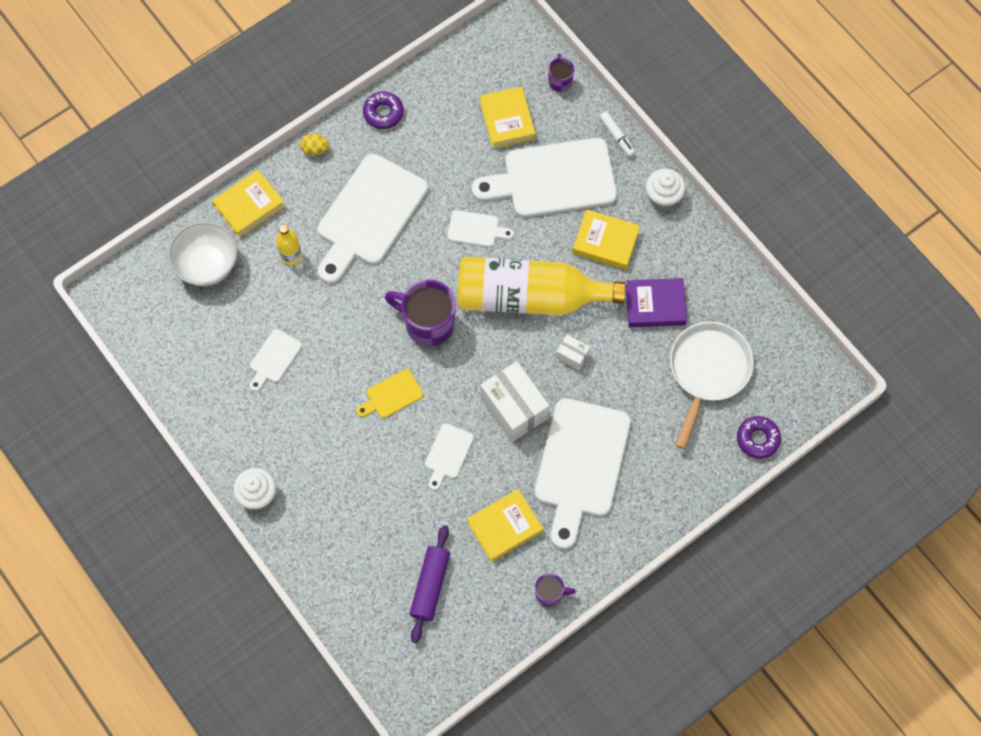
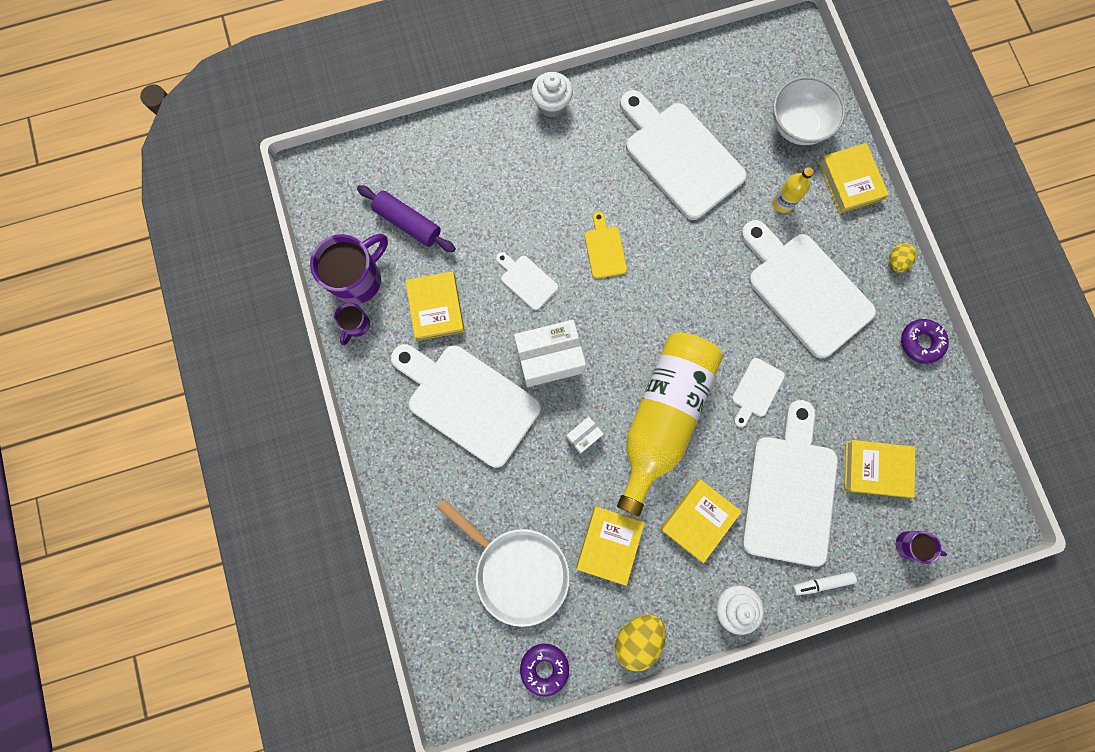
camera: 110 degrees right, 10 degrees up
white cutting board [250,329,302,391] -> white cutting board [620,90,747,220], size x2.21
purple mug [385,280,456,346] -> purple mug moved to [310,234,388,304]
purple book [626,278,687,327] -> yellow book [576,506,645,586]
purple donut [737,416,781,459] -> purple donut moved to [520,644,569,696]
none -> yellow egg [615,614,666,672]

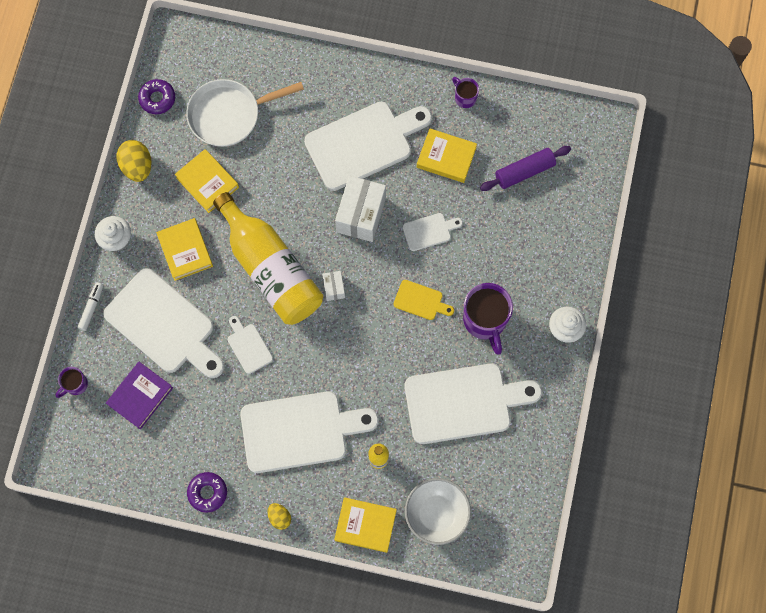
camera: 120 degrees right, 5 degrees down
purple mug [310,234,388,304] -> purple mug moved to [463,283,513,355]
white box [566,417,603,454] -> white box moved to [322,271,345,301]
yellow book [844,440,915,498] -> purple book [106,362,173,430]

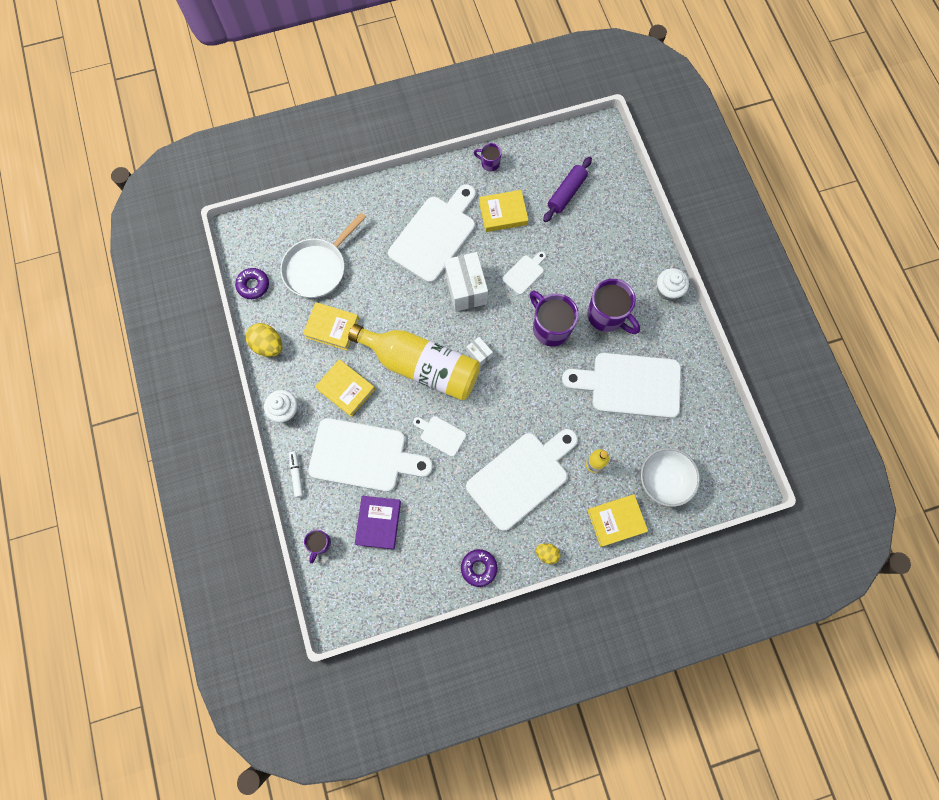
camera: 30 degrees left, 0 degrees up
yellow cutting board [394,280,454,320] -> purple mug [529,291,579,347]
white cutting board [404,363,542,444] -> white cutting board turned 135 degrees counterclockwise [562,353,681,418]

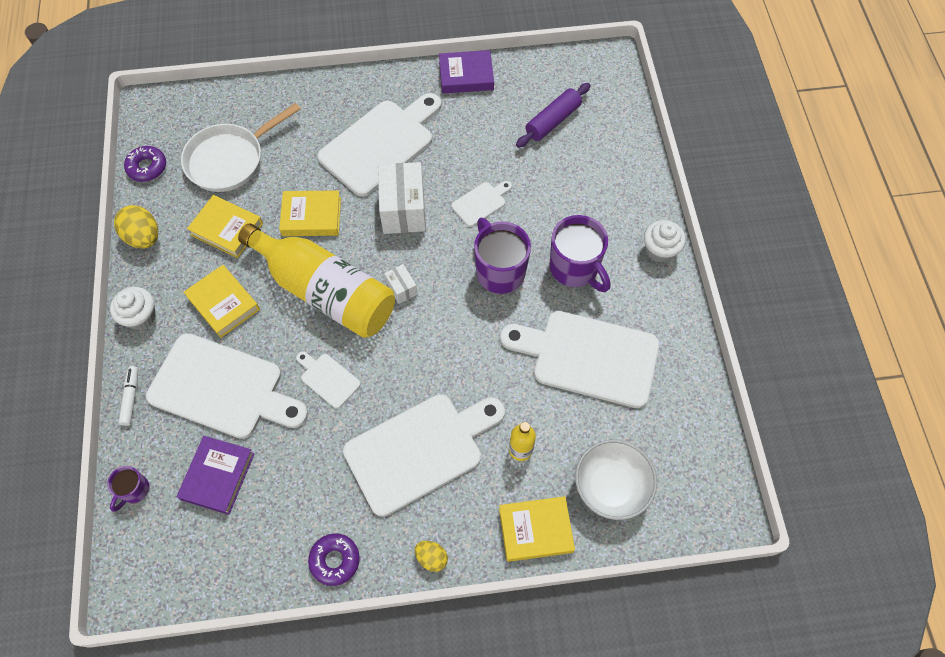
camera: 10 degrees right, 10 degrees down
purple mug [474,143,502,172] -> purple book [439,50,494,94]
yellow book [479,190,528,232] -> yellow book moved to [279,190,341,236]

